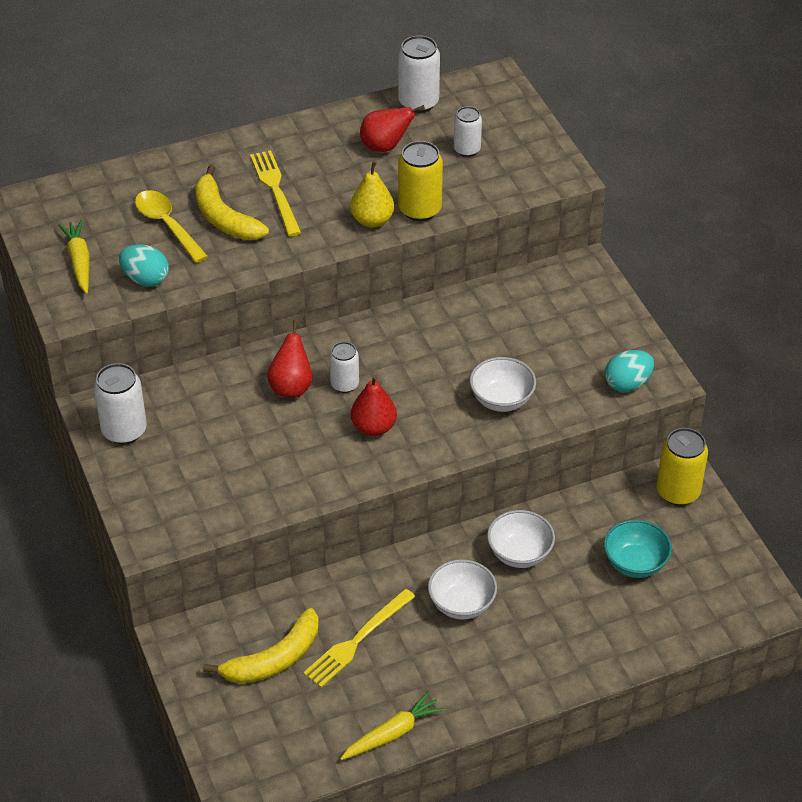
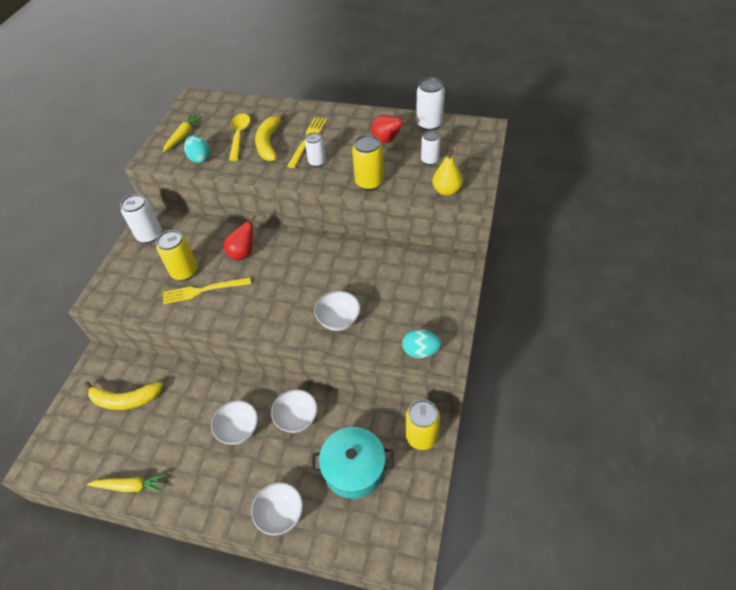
camera: 40 degrees right, 5 degrees up
yellow fork [303,589,415,687] -> yellow fork moved to [163,277,251,304]
white can [329,342,359,393] -> white can moved to [305,133,326,167]
yellow pear [350,161,394,227] -> yellow pear moved to [432,149,463,196]
red pear [351,375,397,436] -> none
turquoise bowl [604,520,672,578] -> turquoise pot [312,427,394,499]
none -> yellow can [156,230,198,281]
none -> white bowl [251,482,303,535]

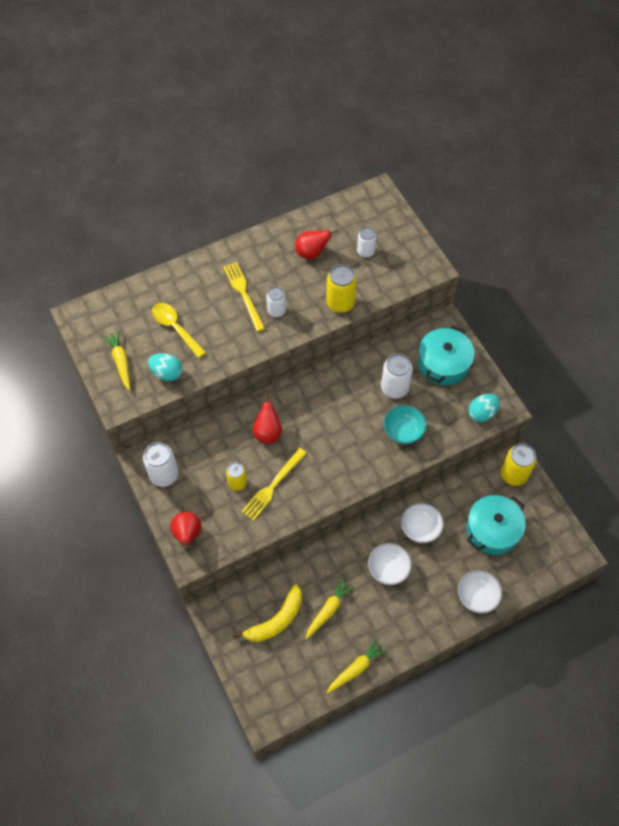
camera: 45 degrees left, 10 degrees up
yellow can [156,230,198,281] -> yellow can [226,462,247,491], size x0.65
yellow banana [255,113,287,161] -> none
white bowl [314,291,361,331] -> turquoise bowl [384,405,427,444]
white can [416,77,445,131] -> white can moved to [381,354,413,399]
yellow pear [432,149,463,196] -> none
none -> red pear [170,512,202,550]
none -> yellow carrot [305,578,354,639]
none -> turquoise pot [418,325,475,385]

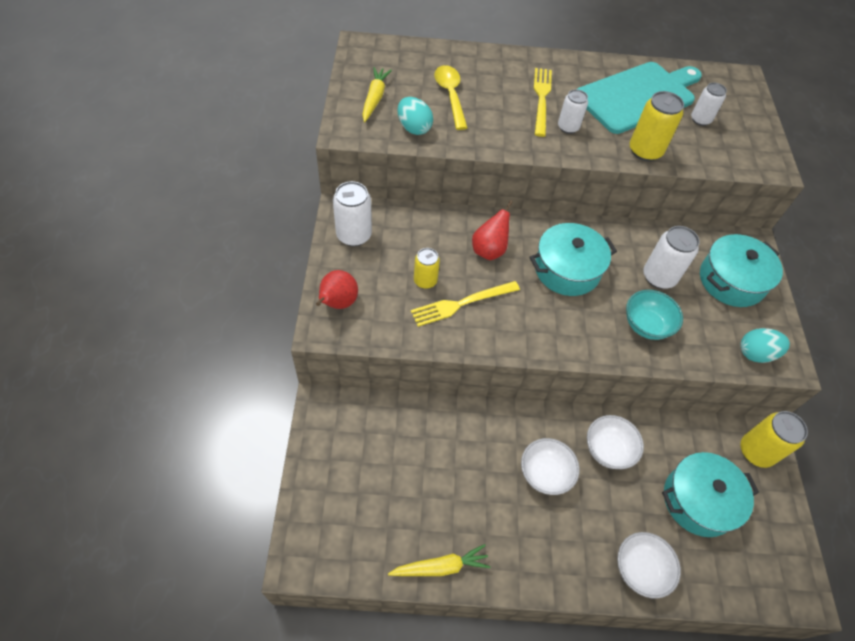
camera: 25 degrees right, 5 degrees down
yellow banana [234,584,302,642] -> none
red pear [295,229,338,259] -> turquoise cutting board [577,62,702,134]
yellow carrot [305,578,354,639] -> none
none -> turquoise pot [530,223,617,296]

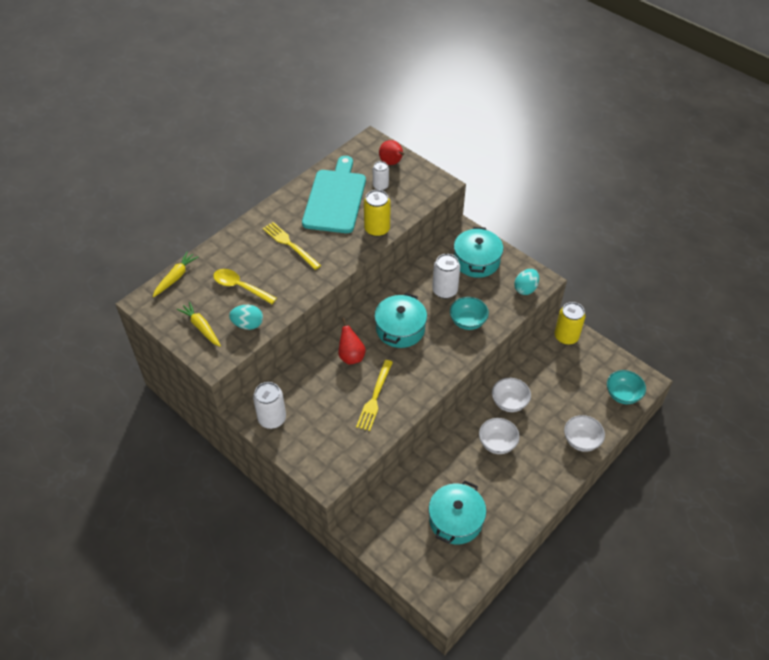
camera: 45 degrees left, 5 degrees down
red pear [316,270,358,309] -> red pear moved to [379,140,404,165]
yellow carrot [388,544,490,576] -> yellow carrot moved to [153,252,198,297]
yellow can [414,248,440,289] -> none
white can [558,89,588,134] -> none
turquoise pot [662,452,759,537] -> turquoise pot moved to [429,480,486,544]
none -> turquoise bowl [607,370,646,404]

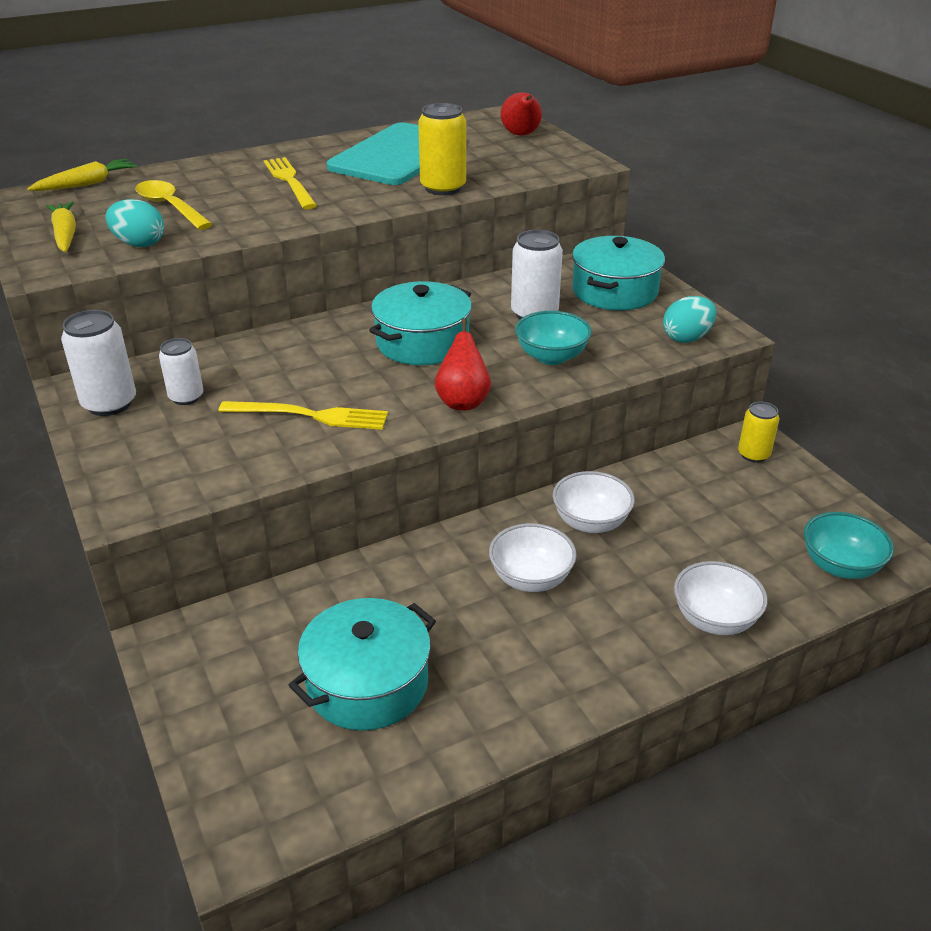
camera: 20 degrees right, 15 degrees down
red pear [338,318,366,364] -> red pear moved to [435,318,491,410]
yellow fork [356,360,393,431] -> yellow fork turned 120 degrees counterclockwise [218,401,388,430]
white can [373,161,389,191] -> white can moved to [159,338,203,405]
yellow can [555,302,585,345] -> yellow can [738,402,779,463], size x0.65

